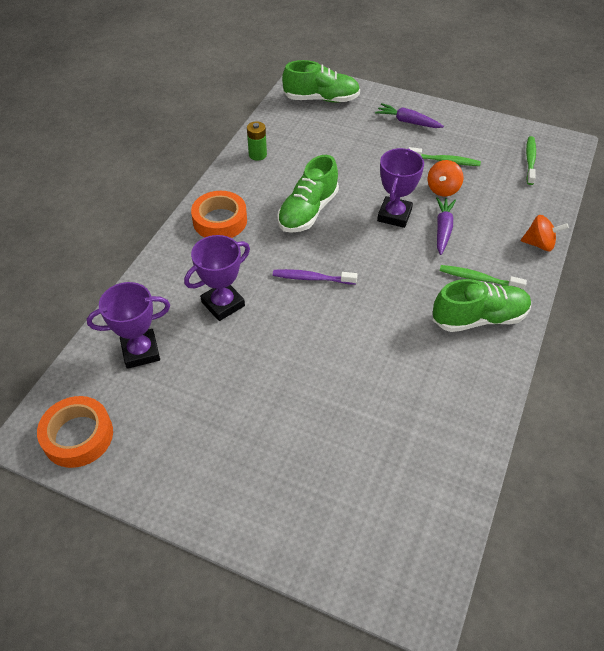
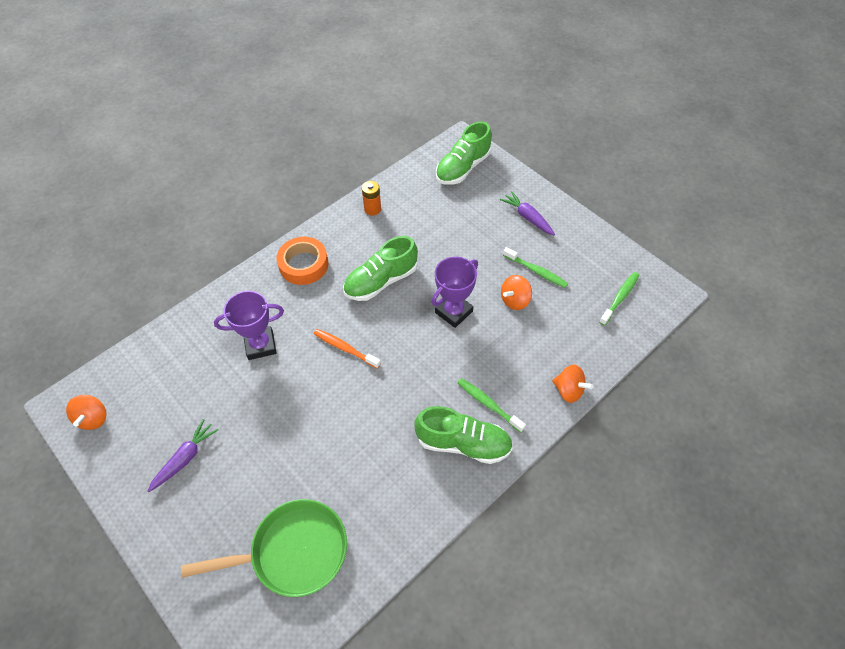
camera: 25 degrees right, 5 degrees up
orange tape [37,396,113,468] -> orange spinning top [66,395,107,430]
purple trophy [87,282,170,369] -> none
green battery [247,121,267,161] -> orange battery [362,181,381,216]
purple toothbrush [273,269,358,285] -> orange toothbrush [314,329,381,369]
green shoe [282,60,360,103] -> green shoe turned 105 degrees clockwise [436,121,492,185]
purple carrot [436,197,456,255] -> purple carrot moved to [147,419,218,492]
none -> green pan [181,499,347,597]

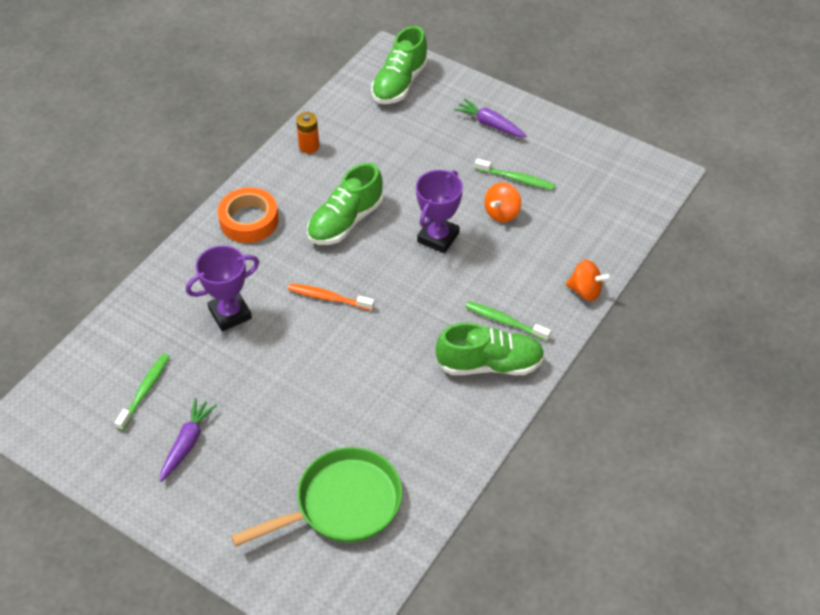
camera: 15 degrees left, 5 degrees down
orange spinning top [66,395,107,430] -> none
green toothbrush [599,272,639,326] -> green toothbrush moved to [115,354,170,431]

